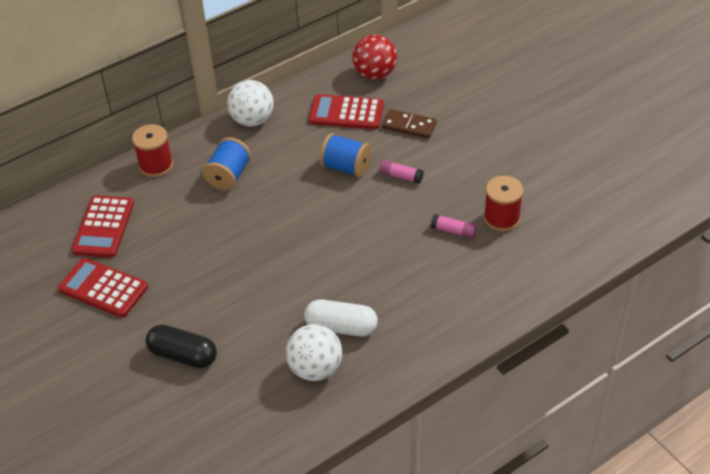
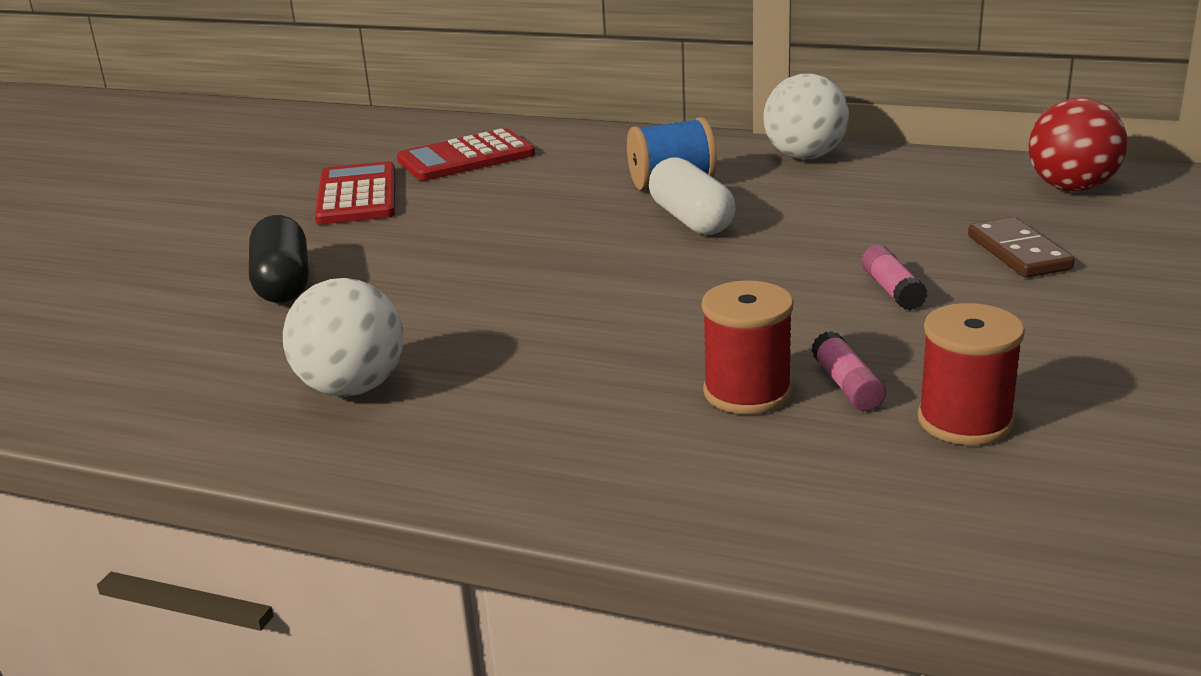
camera: 55 degrees right, 20 degrees down
red spool [132,124,173,177] -> red spool moved to [702,280,793,414]
white capsule [304,299,378,337] -> white capsule moved to [649,157,735,235]
red calculator [309,94,384,129] -> none
blue spool [320,133,371,177] -> none

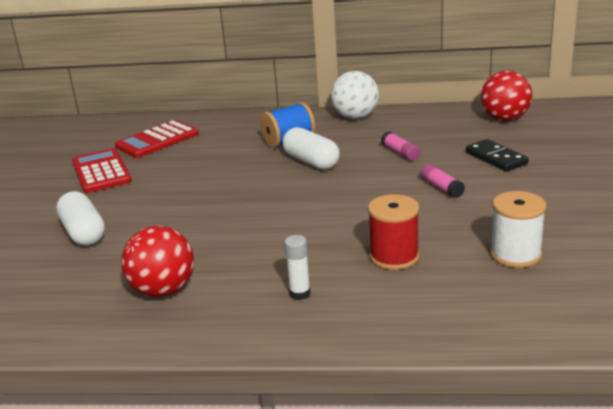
camera: 15 degrees left, 0 degrees up
black capsule [249,215,309,303] -> white capsule [56,191,105,246]
white ball [283,278,403,397] -> red ball [121,226,194,297]
pink glue stick [811,331,886,411] -> pink glue stick moved to [381,131,420,161]
red spool [918,303,1025,445] -> white spool [490,191,547,268]
brown domino [968,217,1074,278] -> black domino [466,139,529,172]
none -> white glue stick [284,235,310,300]

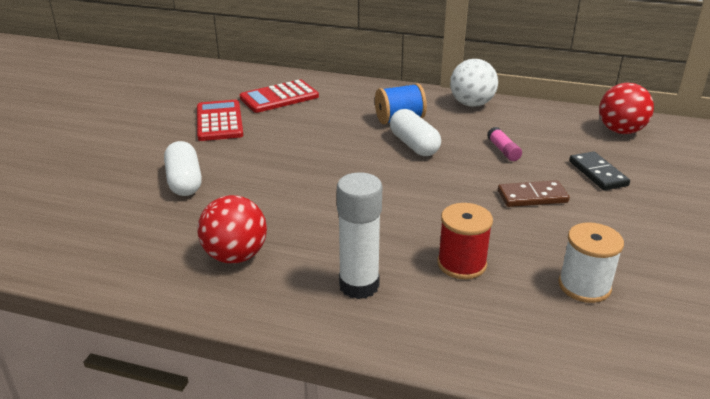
camera: 10 degrees right, 5 degrees up
white glue stick [284,235,310,300] -> white glue stick [337,172,382,299], size x1.97
pink glue stick [421,164,465,198] -> brown domino [498,180,570,207]

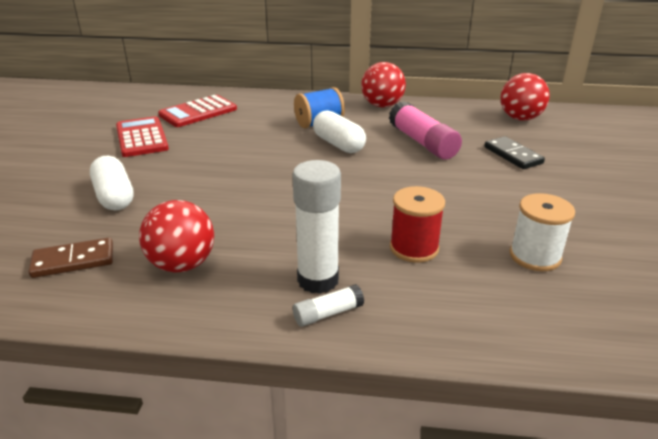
camera: 10 degrees left, 0 degrees up
white ball [450,59,498,107] -> red ball [361,62,406,108]
pink glue stick [487,127,522,161] -> pink glue stick [389,101,462,160], size x1.97
brown domino [498,180,570,207] -> brown domino moved to [28,238,113,278]
none -> white glue stick [293,284,364,327]

